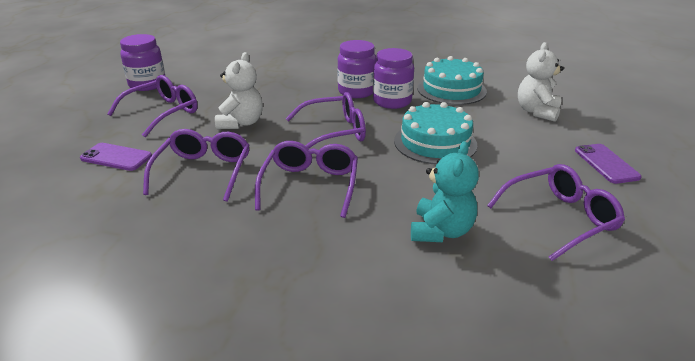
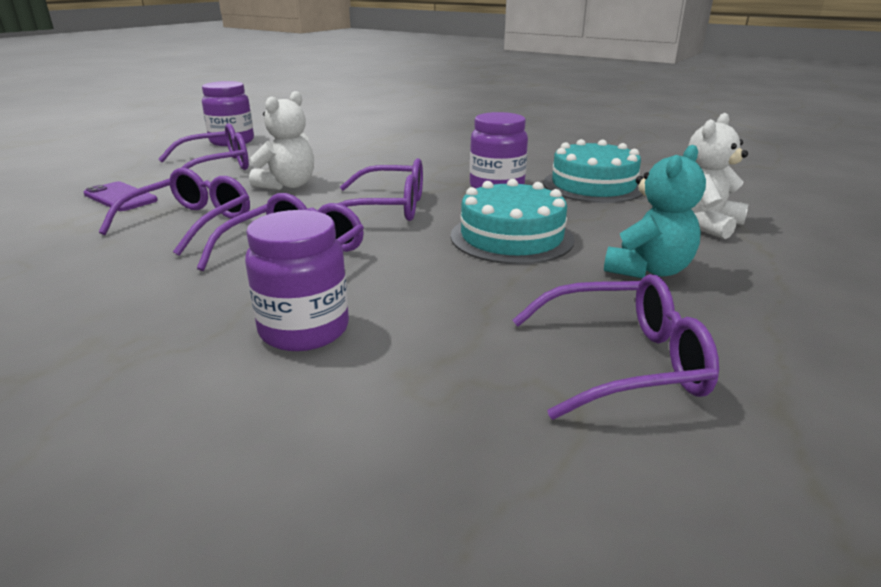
camera: 20 degrees right, 5 degrees down
purple jar [337,40,377,98] -> purple jar moved to [245,210,349,351]
turquoise teddy bear [411,141,479,242] -> turquoise teddy bear moved to [604,145,706,278]
purple phone [575,144,642,184] -> none

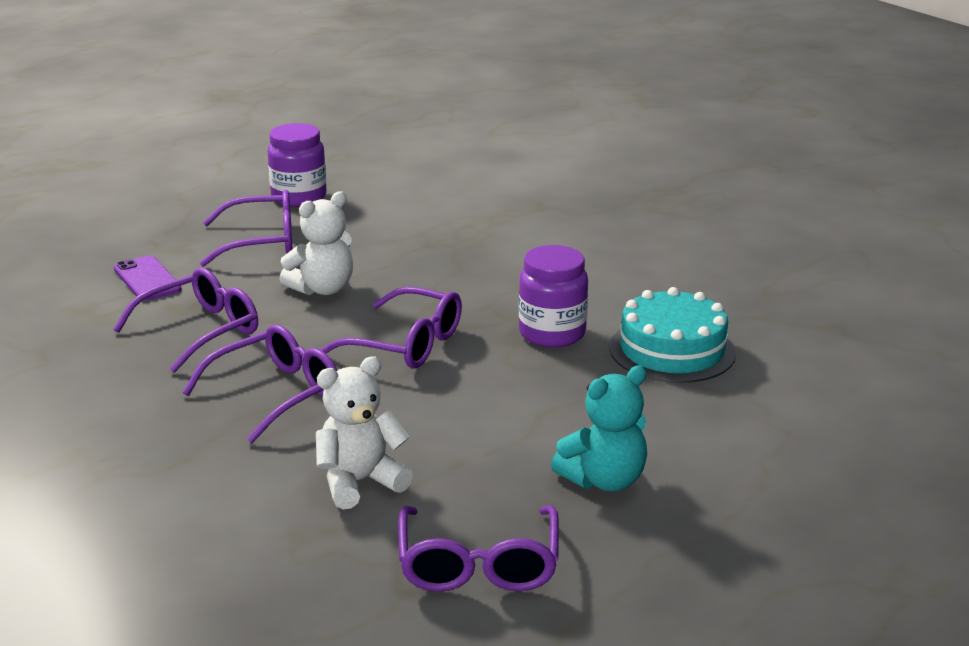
camera: 20 degrees right, 0 degrees up
purple jar [245,210,349,351] -> none
turquoise cake [451,179,575,264] -> none
purple glasses [512,274,719,420] -> purple glasses turned 75 degrees clockwise [398,506,559,592]
white teddy bear [688,113,748,239] -> white teddy bear moved to [316,356,413,509]

